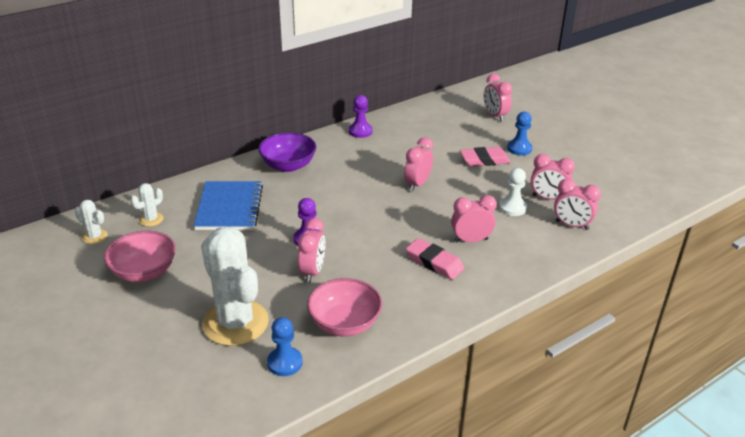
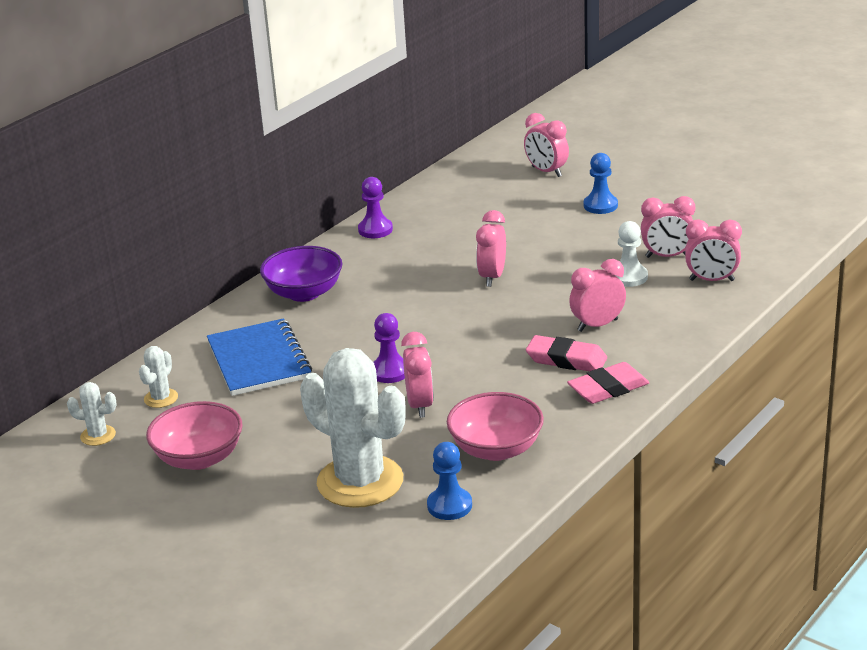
camera: 15 degrees left, 5 degrees down
pink eraser [460,147,511,166] -> pink eraser moved to [567,362,649,404]

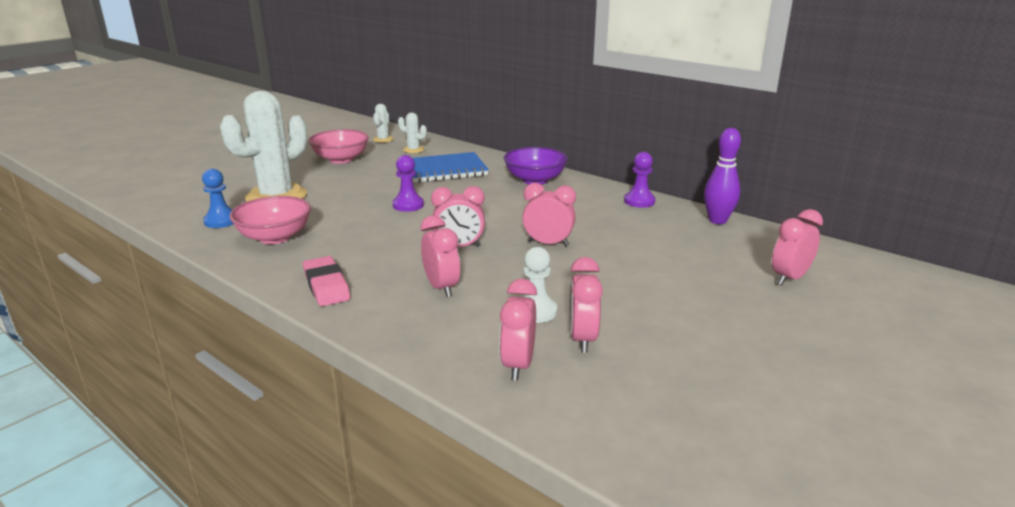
camera: 90 degrees right, 5 degrees down
pink clock [401,332,434,418] -> pink clock moved to [431,186,485,247]
pink eraser [526,335,607,371] -> none
blue pawn [584,153,618,214] -> none
none -> purple bowling pin [704,128,741,224]

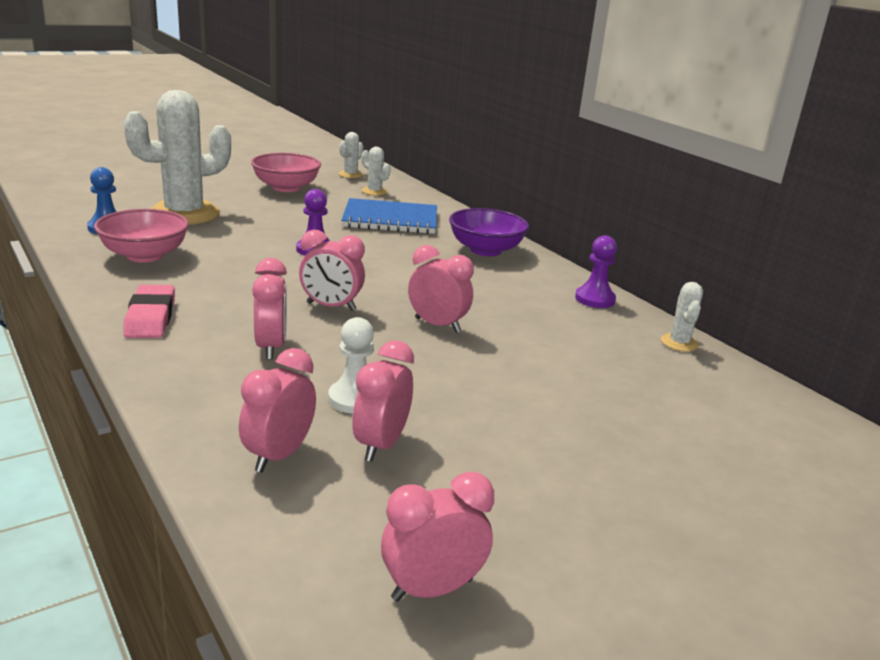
camera: 15 degrees right, 0 degrees up
purple bowling pin [704,128,741,224] -> white cactus [661,282,703,352]
pink clock [772,209,823,286] -> pink clock moved to [381,472,494,602]

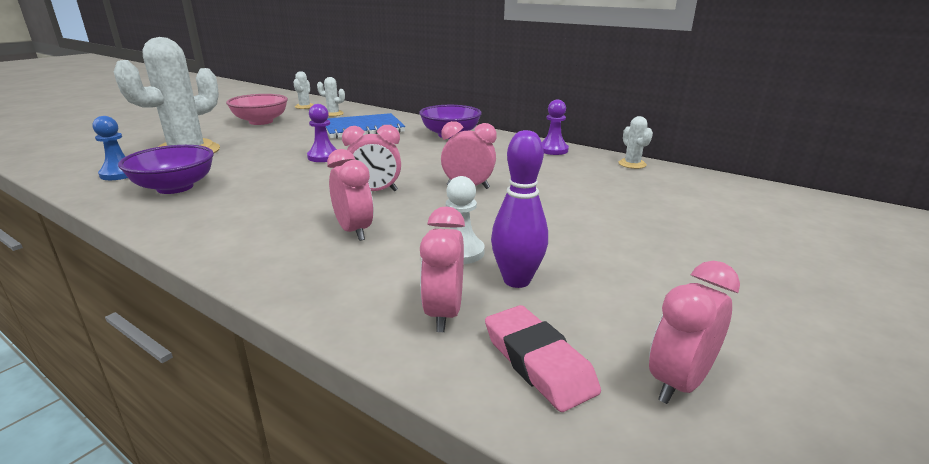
camera: 20 degrees left, 0 degrees up
pink bowl [94,209,189,263] -> purple bowl [118,145,214,194]
pink eraser [123,285,175,338] -> pink eraser moved to [485,305,601,412]
pink clock [352,340,414,462] -> purple bowling pin [491,130,548,288]

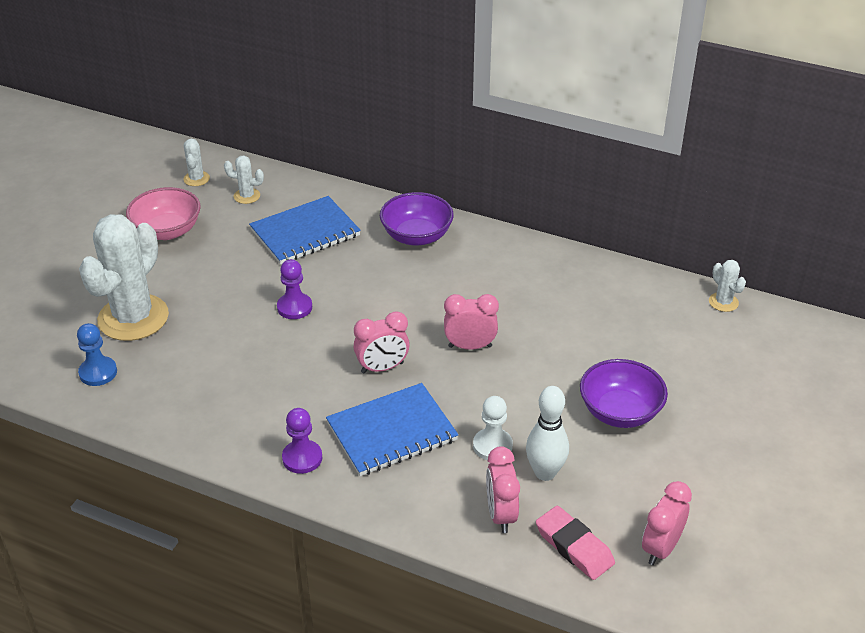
camera: 10 degrees left, 15 degrees up
purple bowl [118,145,214,194] -> purple bowl moved to [580,359,668,428]
pink clock [327,149,374,241] -> blue notebook [326,383,458,476]
purple bowling pin [491,130,548,288] -> white bowling pin [526,386,569,481]
purple pawn [542,100,569,155] -> purple pawn moved to [282,408,322,474]
white cactus [618,116,653,169] -> white cactus moved to [709,260,746,312]

